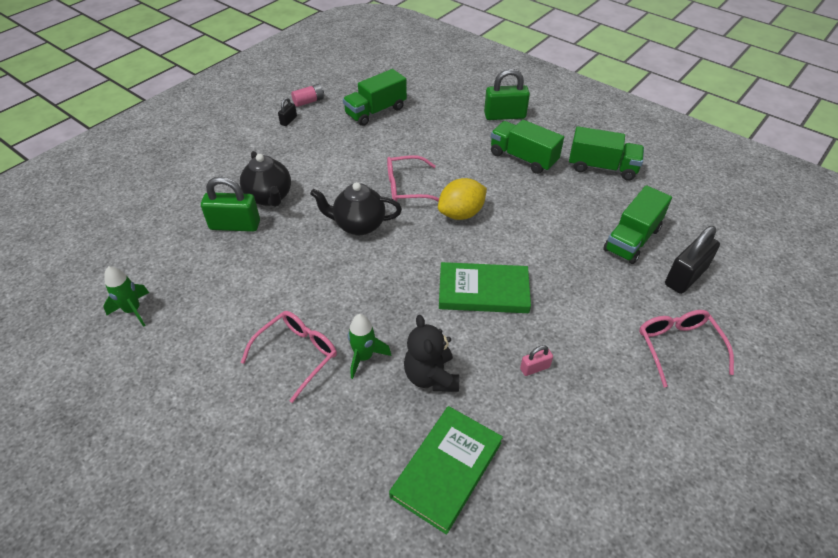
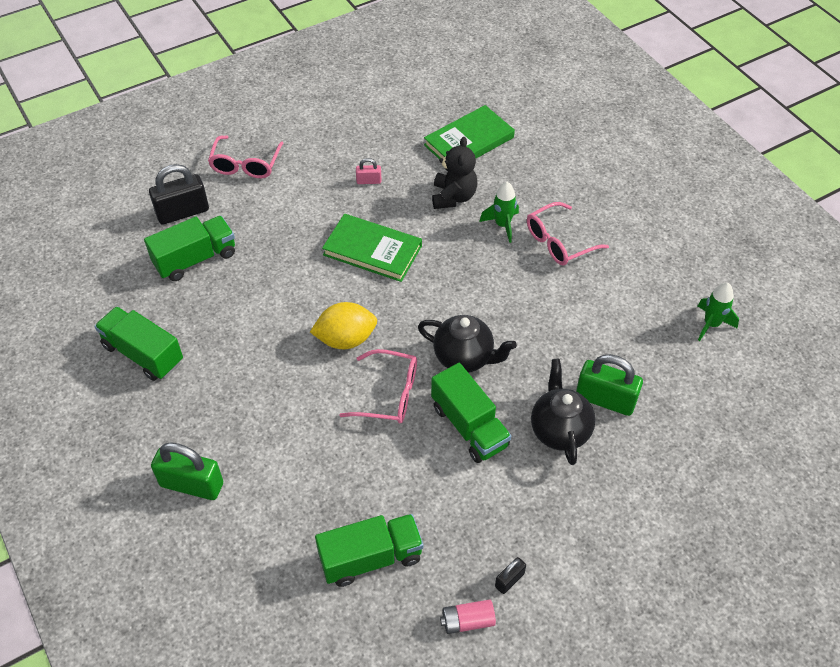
camera: 160 degrees left, 5 degrees up
green truck [491,120,564,174] -> green truck moved to [431,363,511,463]

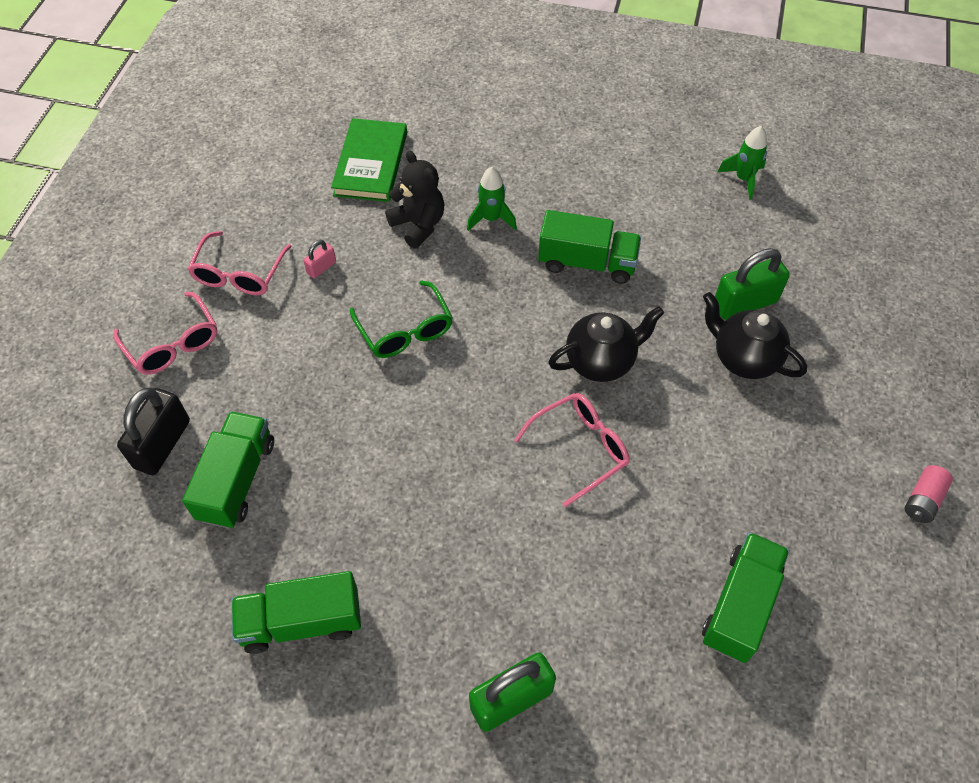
camera: 45 degrees left, 5 degrees up
yellow lemon [310,302,377,349] -> none
green book [322,214,422,282] -> green glasses [350,281,453,358]
green truck [431,363,511,463] -> green truck moved to [538,210,641,284]
pink battery [440,599,496,634] -> pink battery moved to [905,465,953,523]
black padlock [495,557,526,594] -> none
pink glasses [527,202,609,265] -> pink glasses moved to [187,231,292,295]

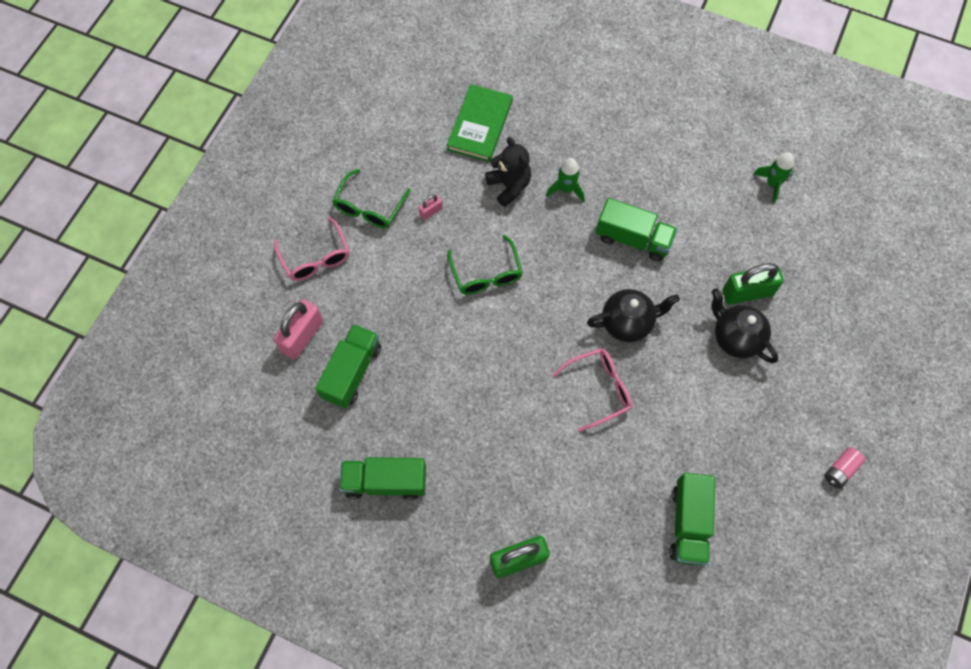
camera: 10 degrees right, 10 degrees up
black padlock [117,388,190,475] -> pink padlock [274,299,323,359]
pink glasses [187,231,292,295] -> green glasses [332,169,411,228]
green truck [702,532,789,663] -> green truck turned 150 degrees clockwise [670,473,715,566]

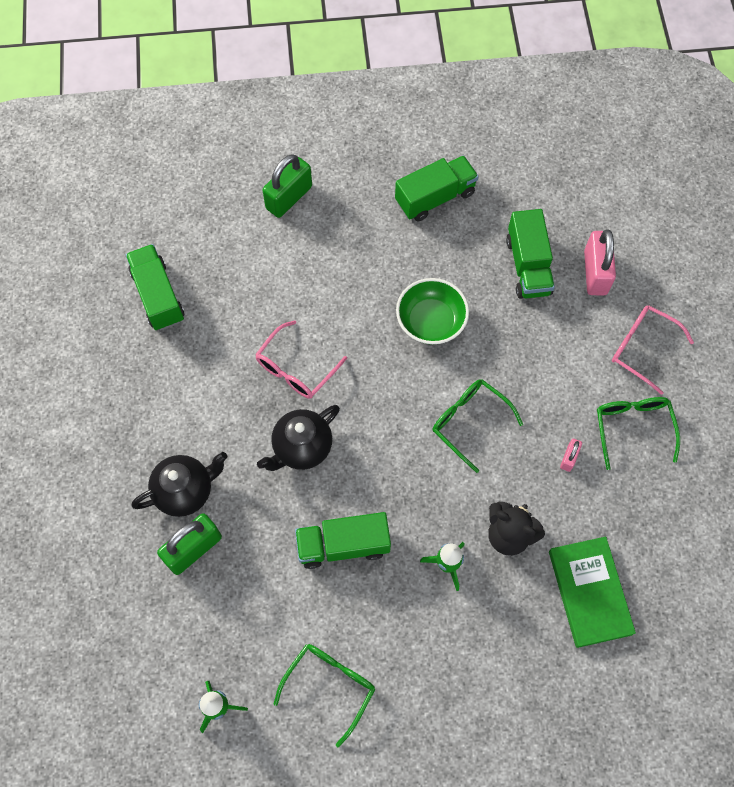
camera: 150 degrees right, 0 degrees up
black teapot [711,289,778,363] -> black teapot turned 45 degrees counterclockwise [132,452,227,517]
pink battery [824,447,865,489] -> none
none -> green glasses [274,644,375,747]
none -> green bowl [396,278,469,345]

